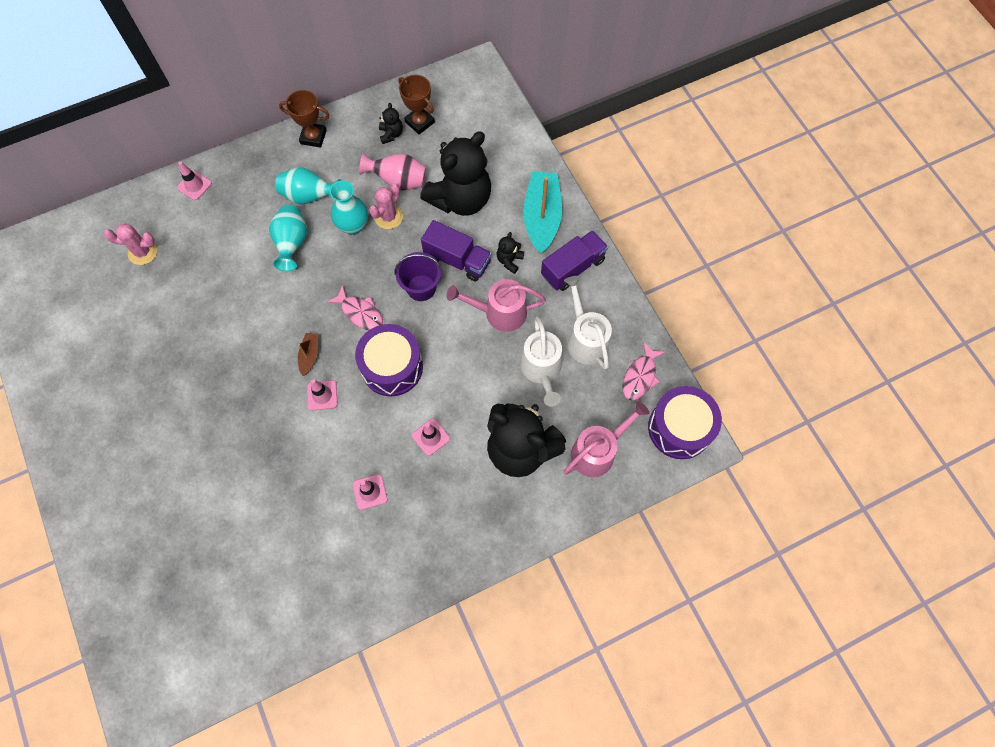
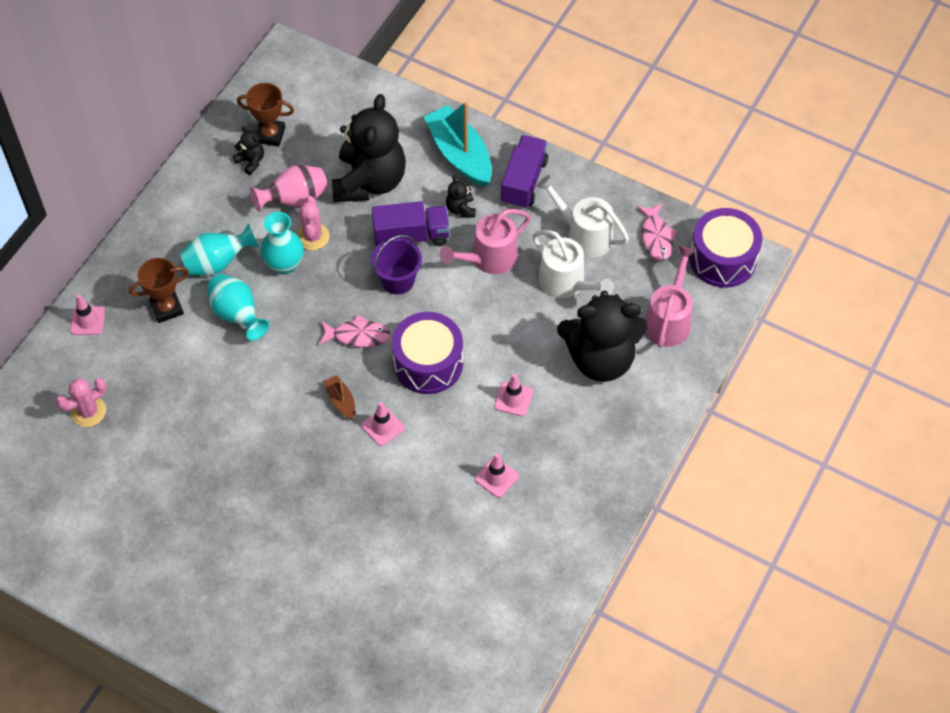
camera: 35 degrees left, 10 degrees down
brown trophy [279,90,330,148] -> brown trophy moved to [129,258,189,323]

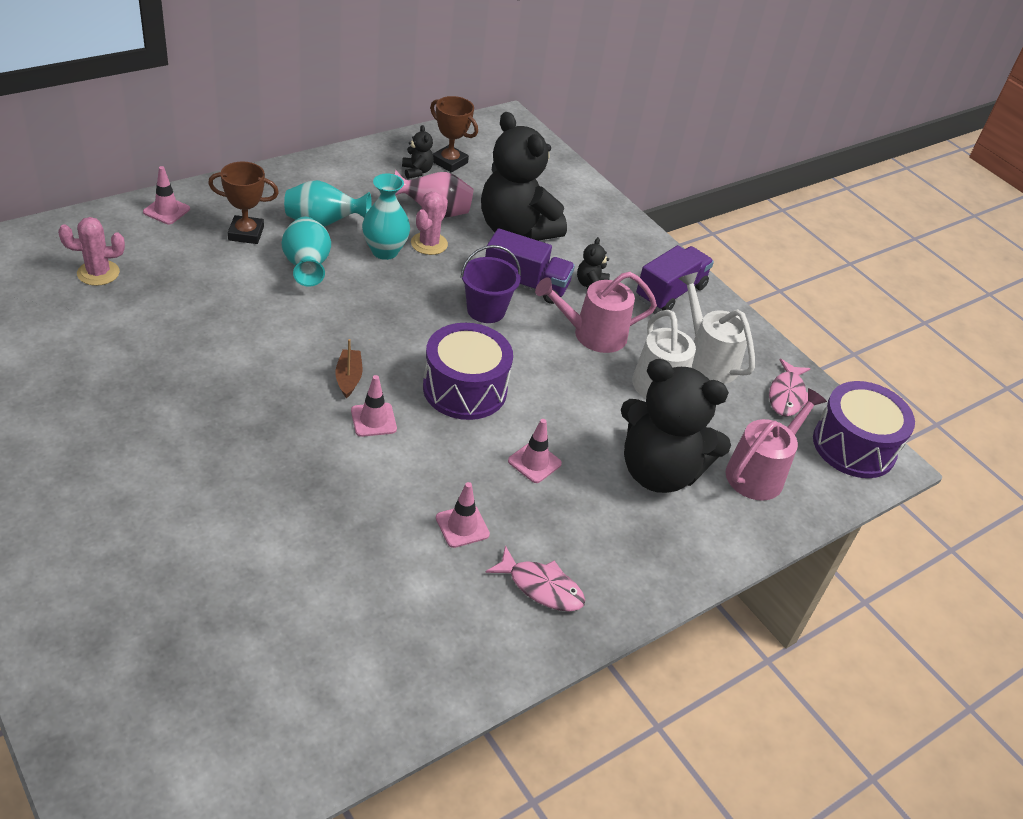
camera: 20 degrees right, 15 degrees down
pink fish [319,315,391,348] -> pink fish moved to [485,546,585,612]
black teddy bear [332,94,406,202] -> black teddy bear turned 105 degrees clockwise [481,112,567,241]
turquoise boat [424,102,492,187] -> none

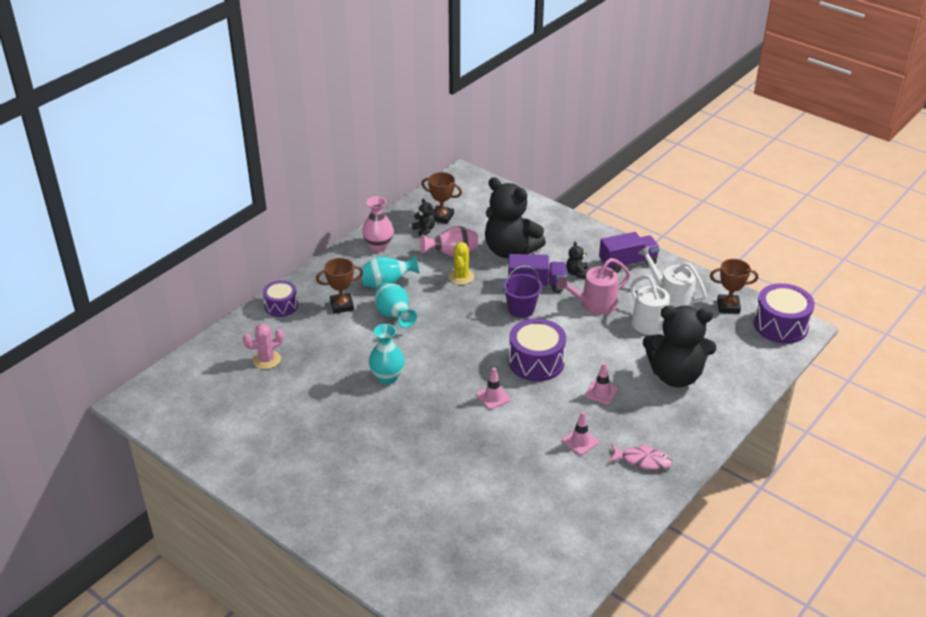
camera: 10 degrees left, 5 degrees down
pink traffic cone [143,166,190,224] -> purple drum [263,280,298,317]
brown boat [335,339,363,398] -> none
turquoise vase [362,174,410,260] -> turquoise vase moved to [369,324,405,385]
pink cactus [411,192,448,255] -> yellow cactus [449,242,474,285]
purple truck [636,245,714,311] -> purple truck turned 45 degrees clockwise [599,232,660,273]
pink watering can [726,388,827,500] -> none
pink fish [769,359,811,417] -> brown trophy [710,259,758,314]
none -> pink vase [362,196,394,252]

